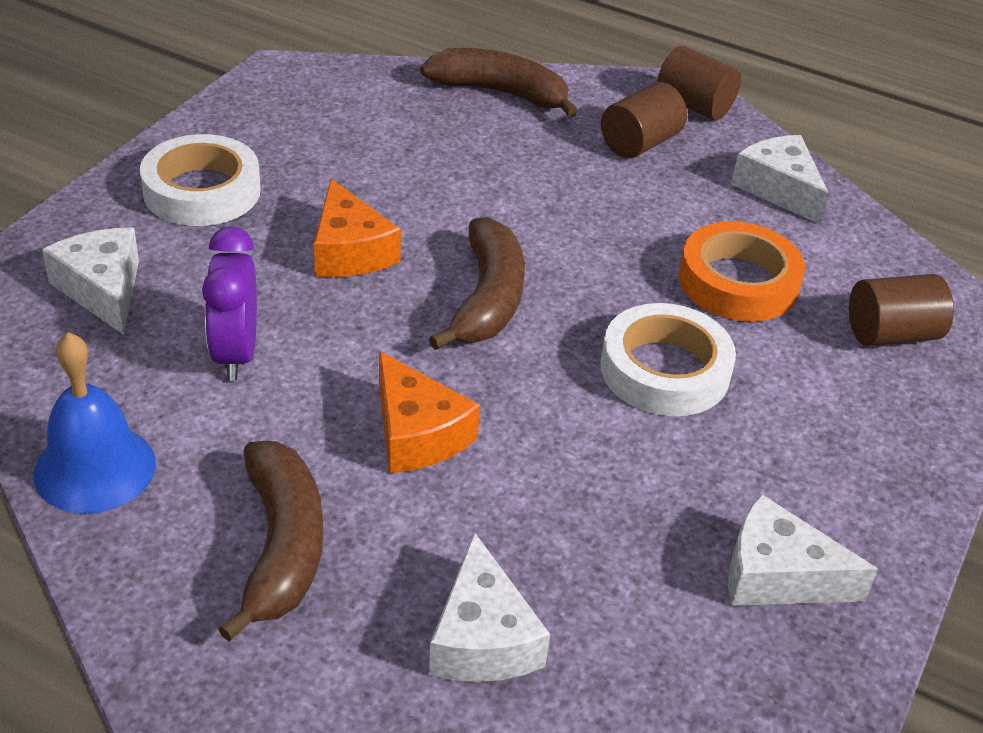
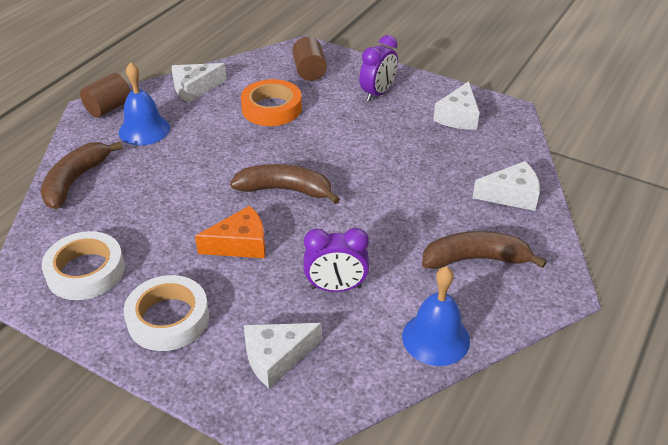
camera: 85 degrees left, 0 degrees up
orange cheese [379,351,480,473] -> none
brown cylinder [601,82,687,158] -> blue bell [119,62,170,145]
white tape [601,303,736,416] -> white tape moved to [41,231,125,300]
none -> purple clock [359,35,398,102]

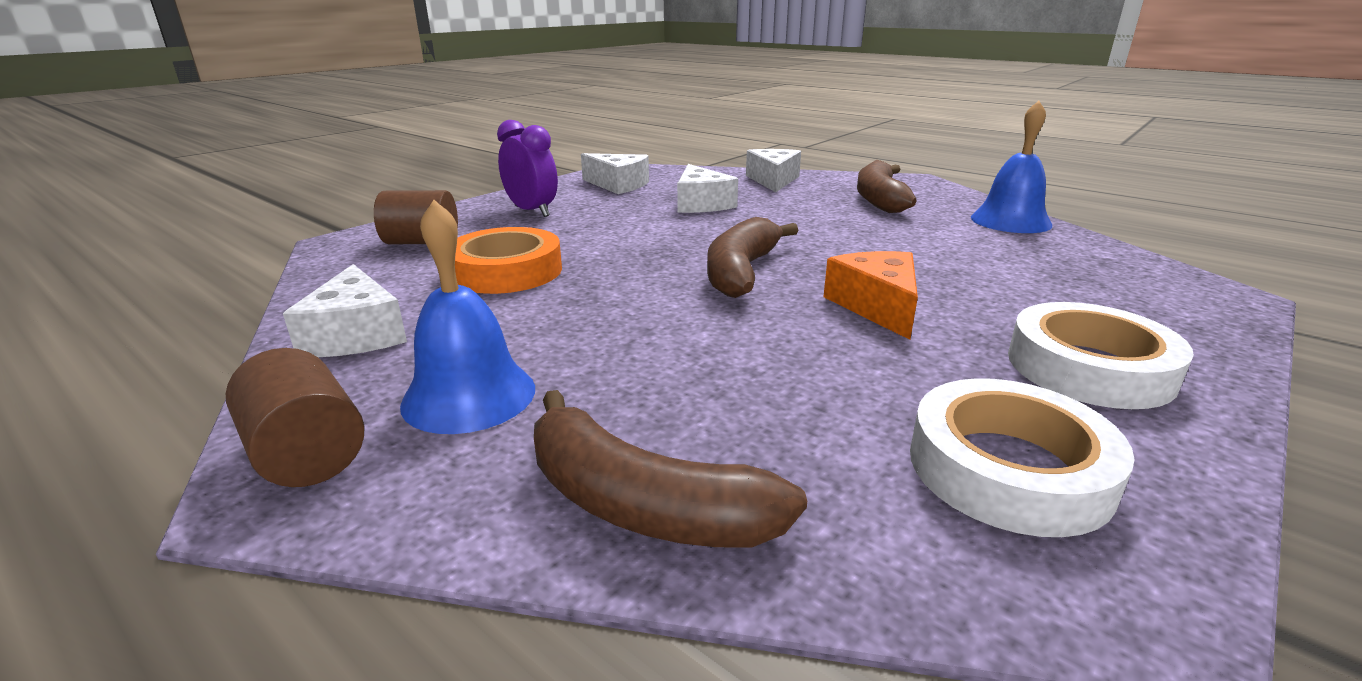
camera: 80 degrees left, 15 degrees down
white cheese [244,323,322,388] -> white cheese moved to [677,164,738,213]
purple clock [304,228,369,292] -> none

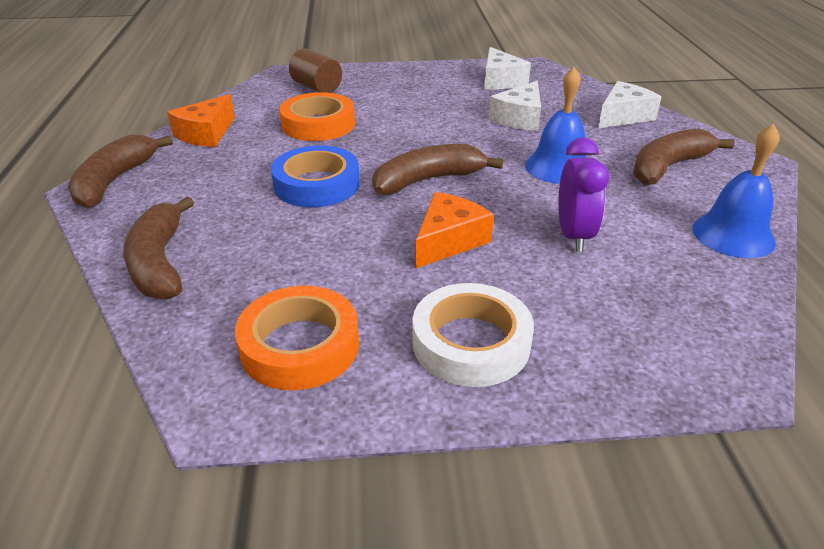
camera: 45 degrees right, 10 degrees up
brown cylinder [226,348,364,487] -> brown banana [68,135,173,208]
white cheese [283,264,407,357] -> orange cheese [167,94,235,147]
blue bell [400,200,535,434] -> blue bell moved to [525,67,587,184]
purple clock [497,120,558,217] -> purple clock moved to [558,137,609,252]
white tape [910,378,1135,537] -> orange tape [235,286,359,390]
none -> blue tape [271,145,360,207]

